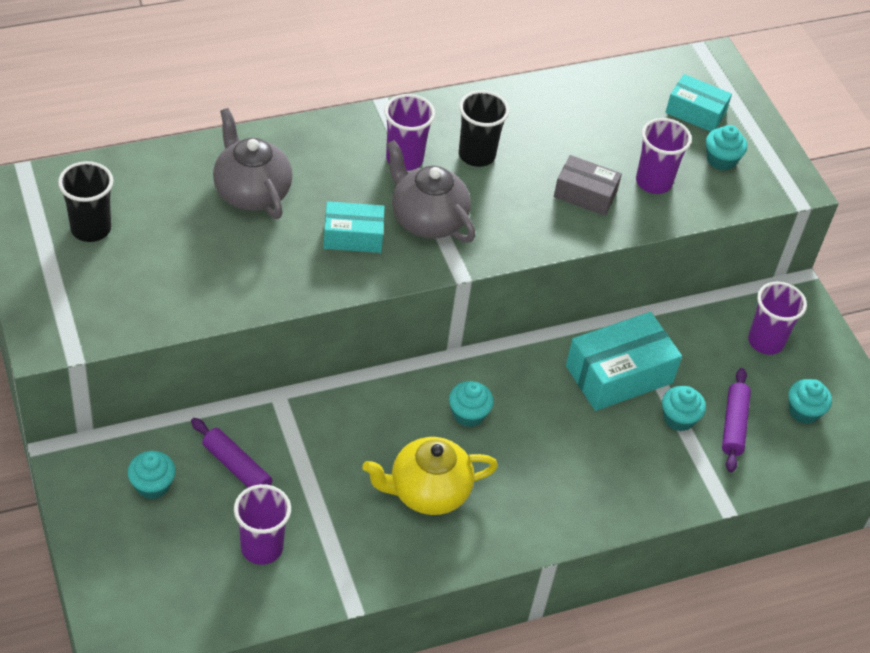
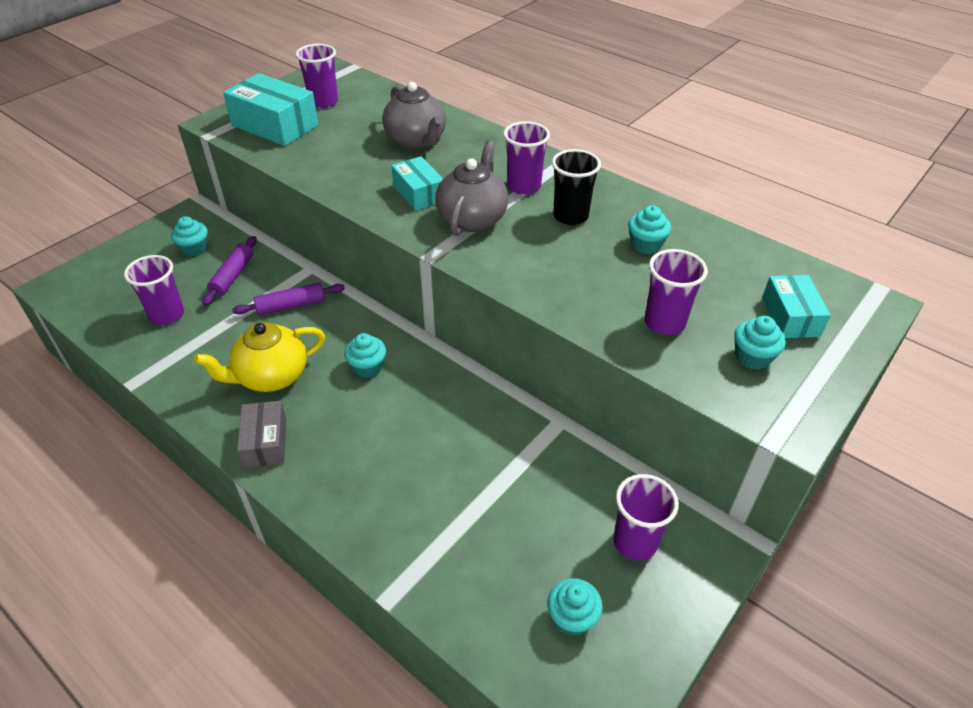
camera: 65 degrees right, 5 degrees down
black cup [58,161,113,242] -> purple cup [296,44,338,109]
grey teapot [213,108,293,219] -> grey teapot turned 120 degrees clockwise [382,82,446,149]
yellow teapot [362,437,498,515] -> yellow teapot turned 75 degrees counterclockwise [194,322,325,392]
grey box [554,155,622,216] -> grey box moved to [237,401,286,468]
turquoise box [566,312,682,411] -> turquoise box moved to [223,73,319,146]
turquoise cupcake [662,386,706,431] -> turquoise cupcake moved to [628,206,671,254]
purple rolling pin [722,368,751,473] -> purple rolling pin moved to [232,283,345,315]

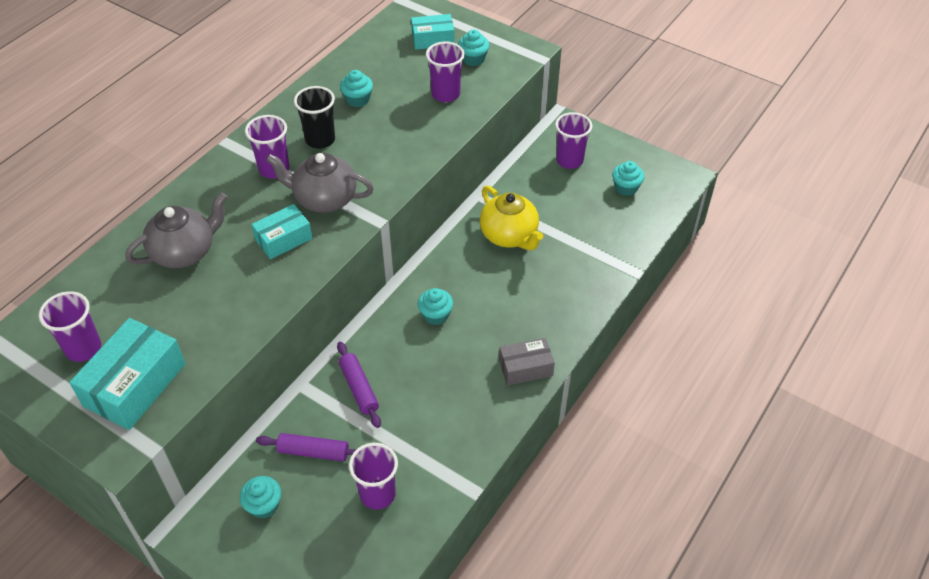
camera: 95 degrees left, 5 degrees up
yellow teapot [194,322,325,392] -> yellow teapot moved to [480,186,543,250]

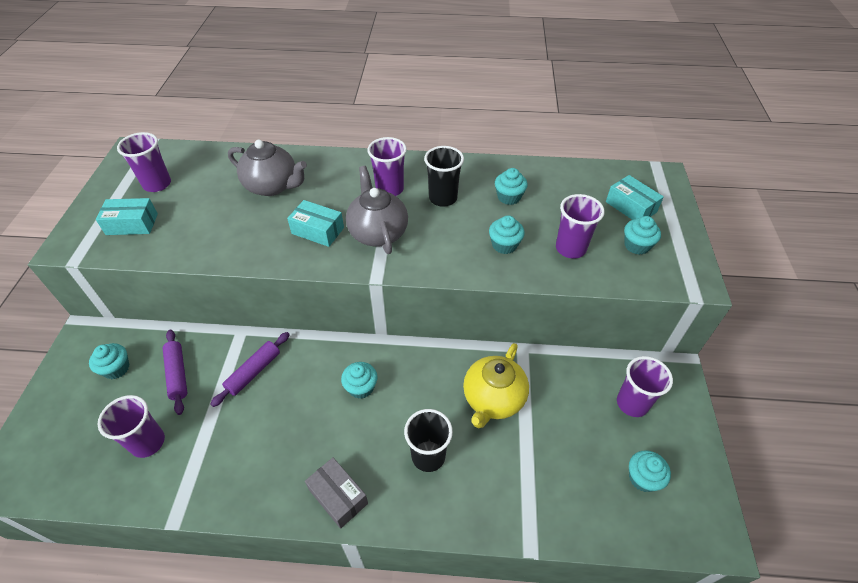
camera: 60 degrees right, 0 degrees up
turquoise box [69,318,185,430] -> turquoise box [96,198,158,235], size x0.61
none -> black cup [404,409,453,472]
none -> turquoise cupcake [489,215,525,254]

